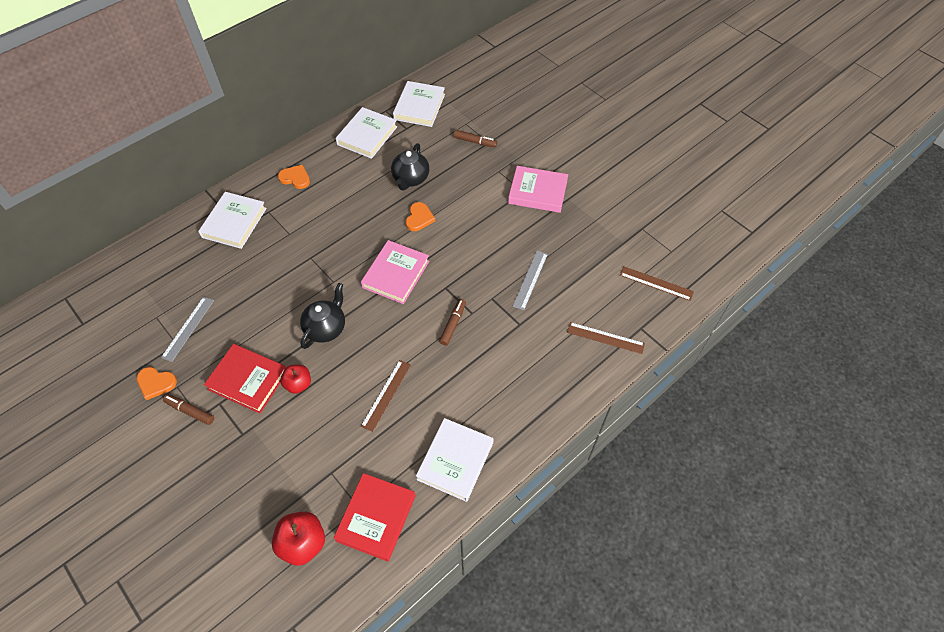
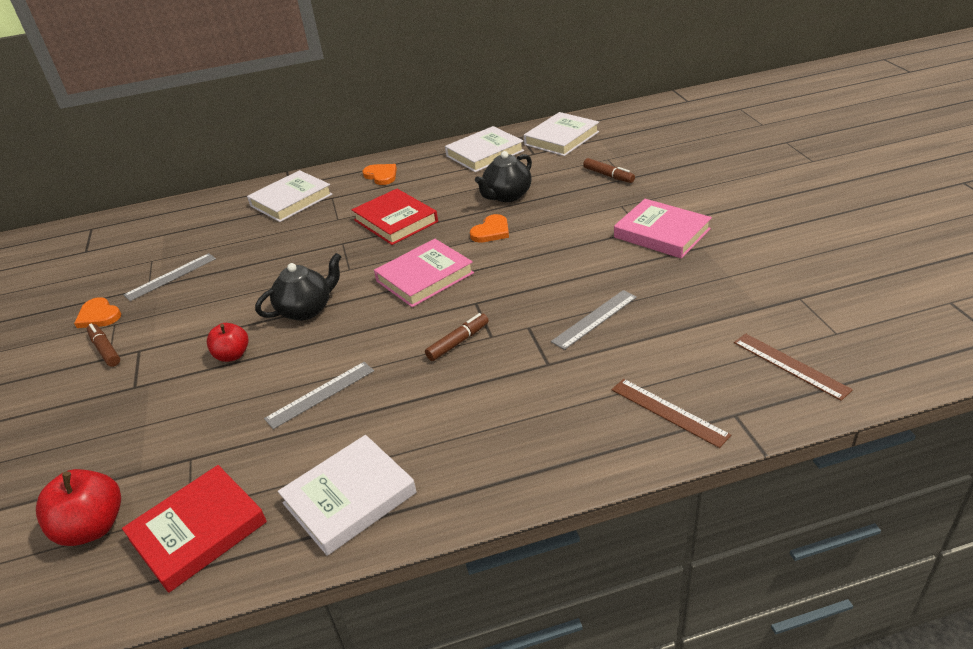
camera: 30 degrees right, 20 degrees down
red book [204,344,286,414] -> red book moved to [352,189,438,245]
brown ruler [361,360,411,432] -> grey ruler [264,362,374,429]

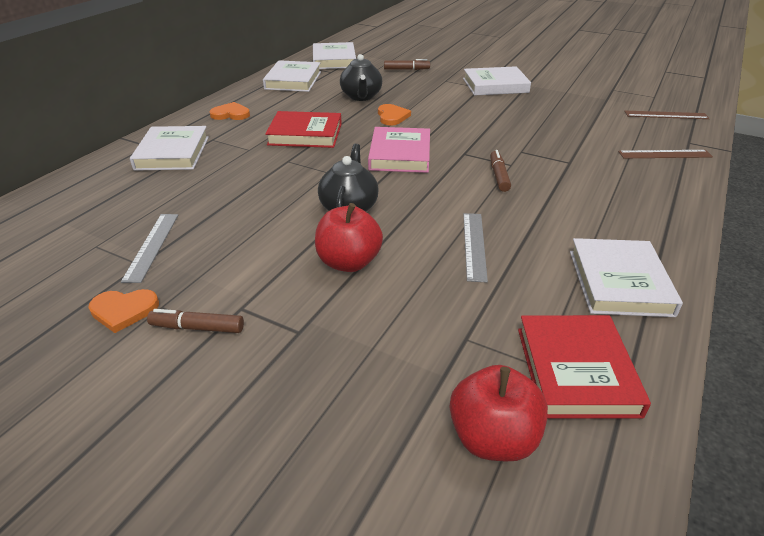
camera: 50 degrees left, 0 degrees up
red apple [207,323,249,362] -> red apple [315,203,383,272], size x1.51
grey ruler [551,290,637,350] -> none
pink book [614,199,712,259] -> white book [463,66,531,96]

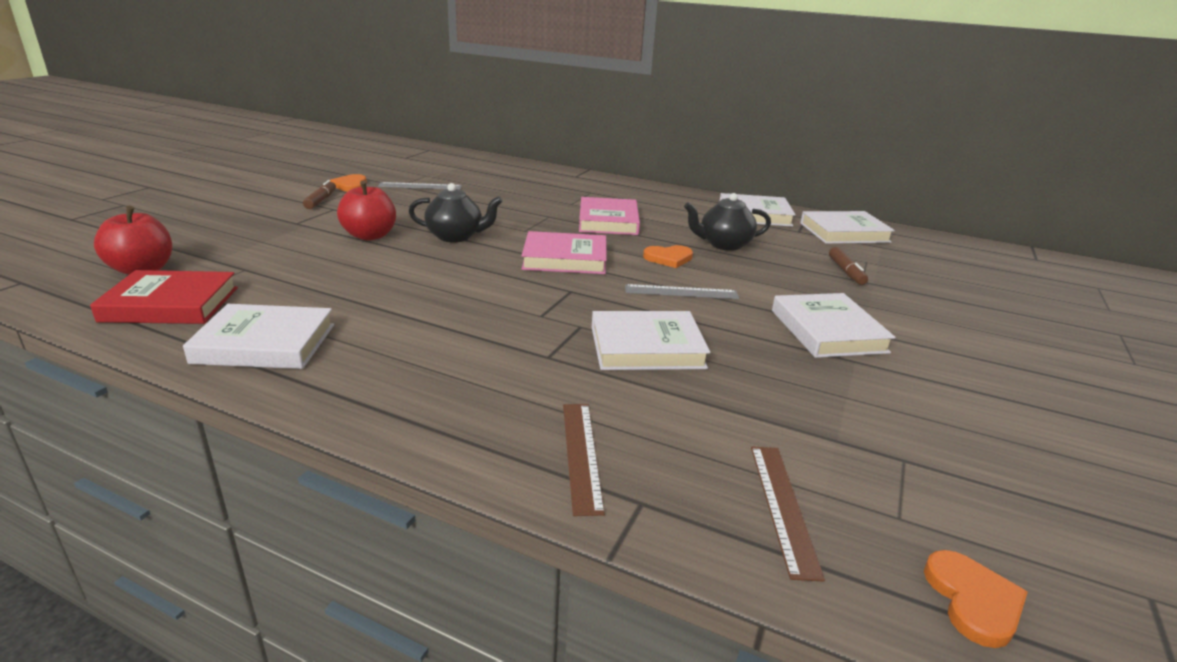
camera: 85 degrees right, 10 degrees down
white book [130,126,209,171] -> white book moved to [592,311,710,370]
orange heart [210,102,250,120] -> orange heart moved to [924,550,1028,648]
red book [265,111,342,148] -> pink book [579,197,640,235]
grey ruler [463,213,488,282] -> grey ruler moved to [625,284,739,299]
brown marker [490,150,511,192] -> none

